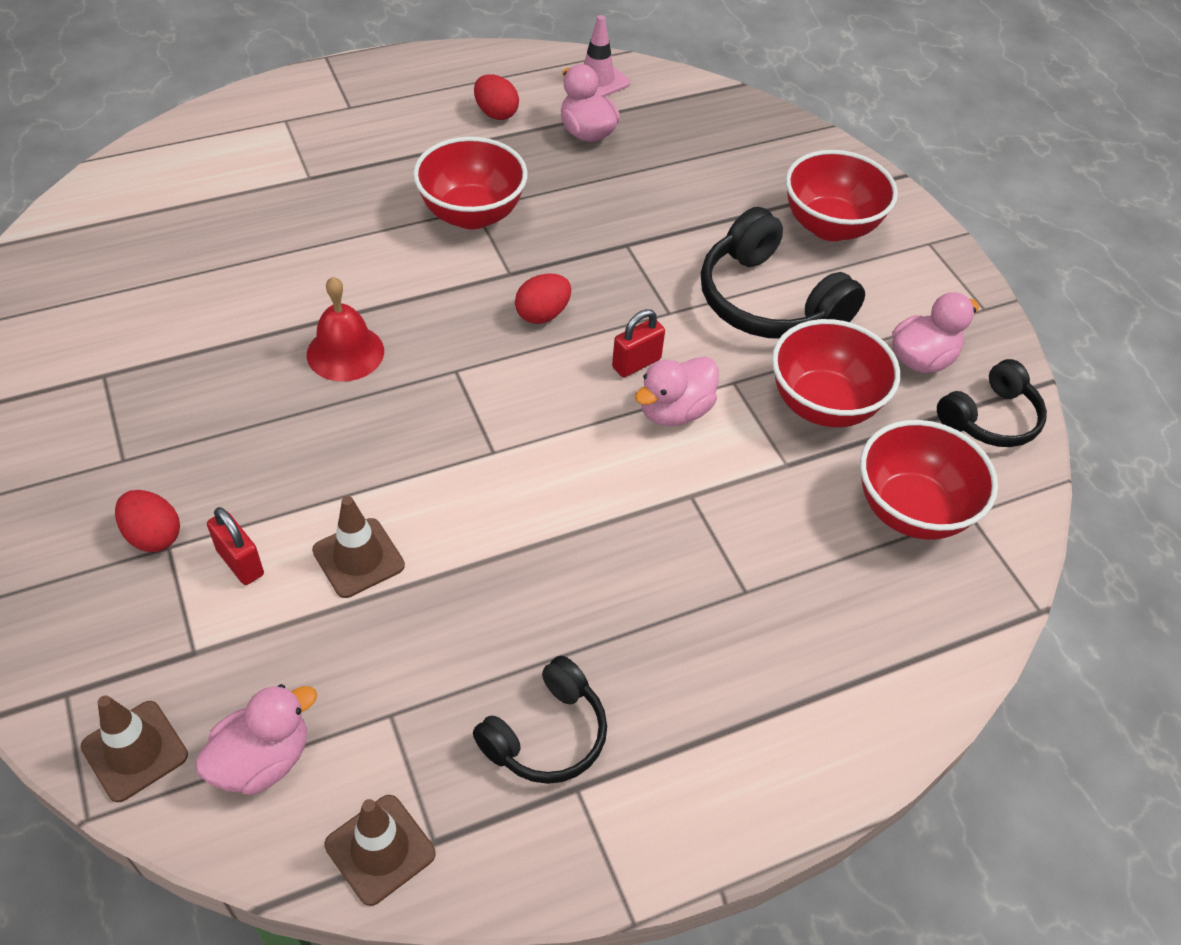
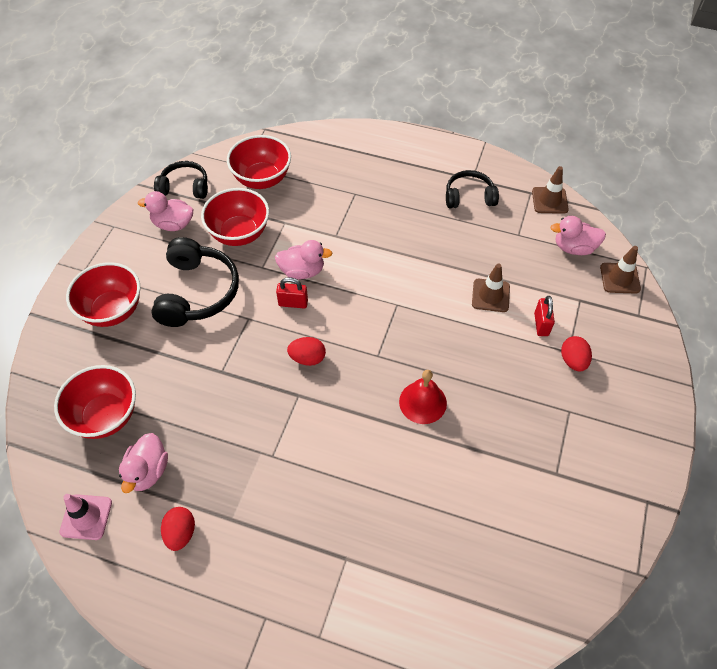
camera: 135 degrees left, 5 degrees up
red bowl [413,137,528,229] -> red bowl moved to [54,365,136,439]

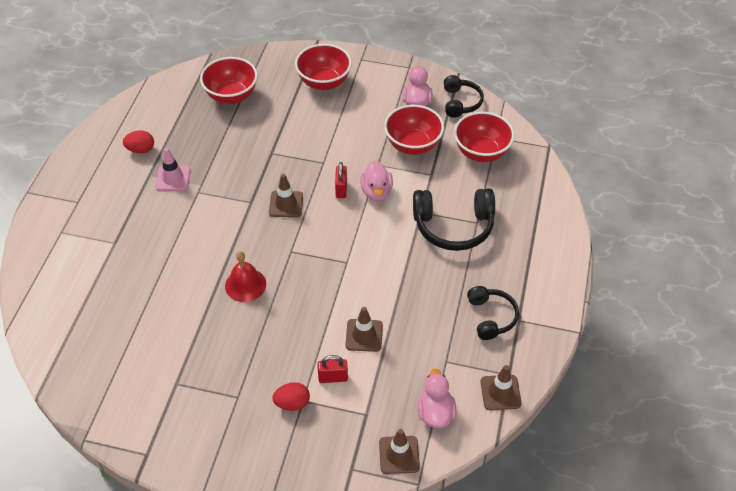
camera: 85 degrees right, 5 degrees down
pink traffic cone [59,494,112,540] -> pink traffic cone moved to [156,148,190,191]
pink duck [119,433,168,493] -> none
black headphones [151,237,239,327] -> black headphones moved to [413,188,495,251]
red egg [287,337,326,366] -> brown traffic cone [269,174,303,217]

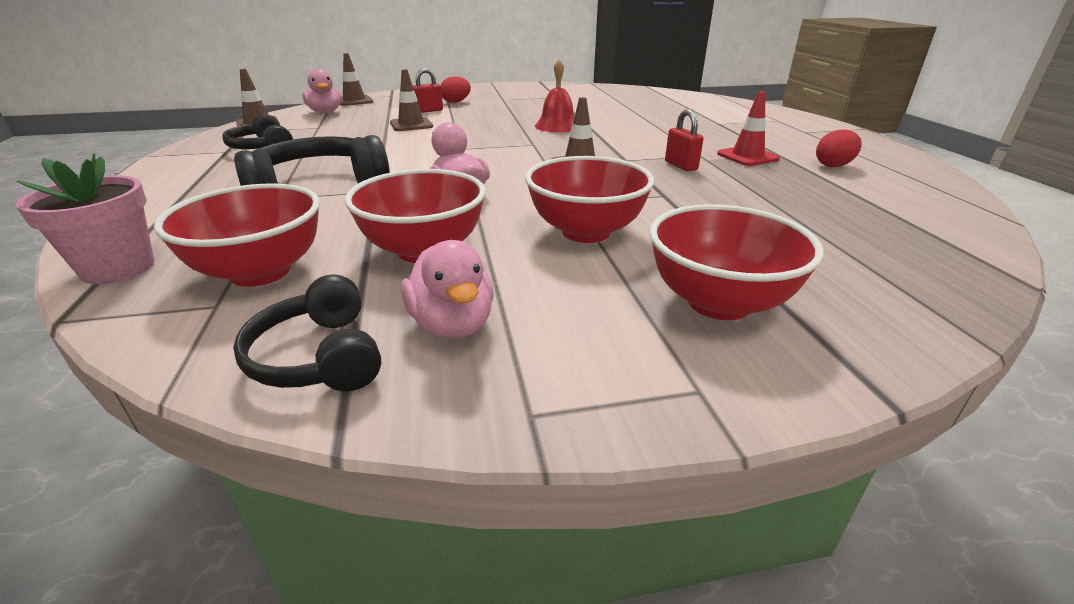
camera: 155 degrees right, 20 degrees down
pink traffic cone [156,148,190,191] -> red traffic cone [717,91,780,166]
red bowl [200,57,258,104] -> red bowl moved to [525,156,654,243]
red padlock [335,162,347,198] -> red padlock moved to [665,109,704,171]
none -> pink flower pot [16,153,154,284]

